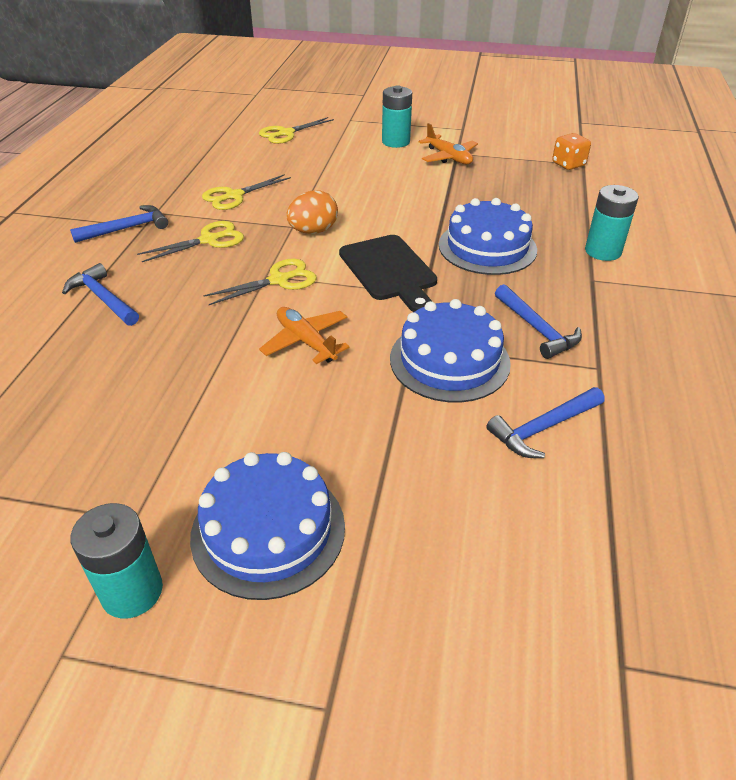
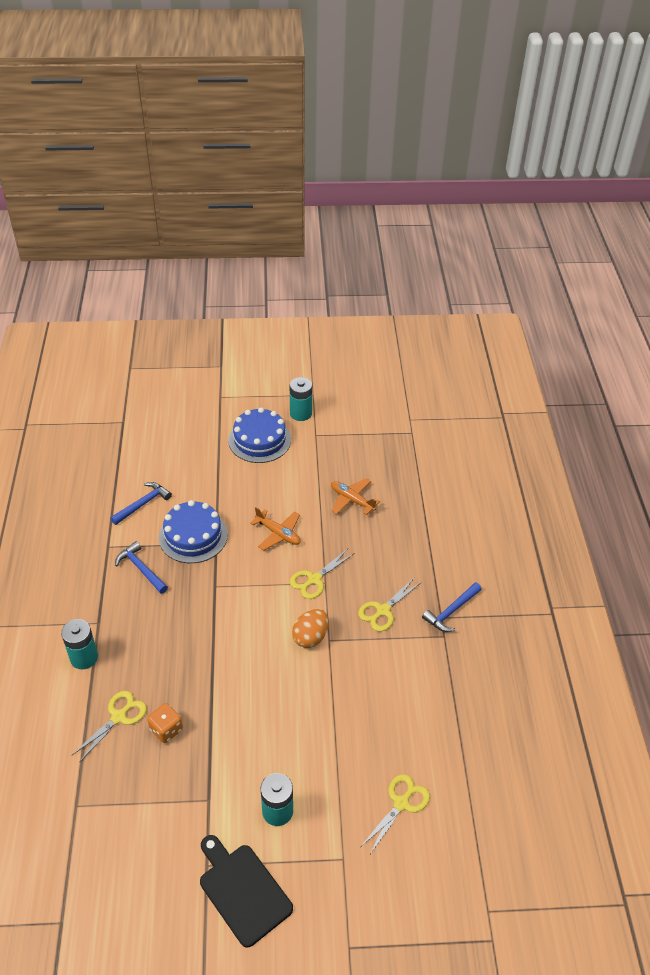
camera: 165 degrees right, 5 degrees up
blue hammer [62,263,139,326] -> none
yellow scissors [202,174,291,210] -> yellow scissors moved to [71,691,147,763]
black cutting board [339,235,437,312] -> black cutting board moved to [200,835,293,948]
orange plane [419,123,478,164] -> orange plane moved to [331,478,380,515]
blue cake [439,198,537,275] -> none
orange dice [552,133,591,170] -> orange dice moved to [147,703,183,743]

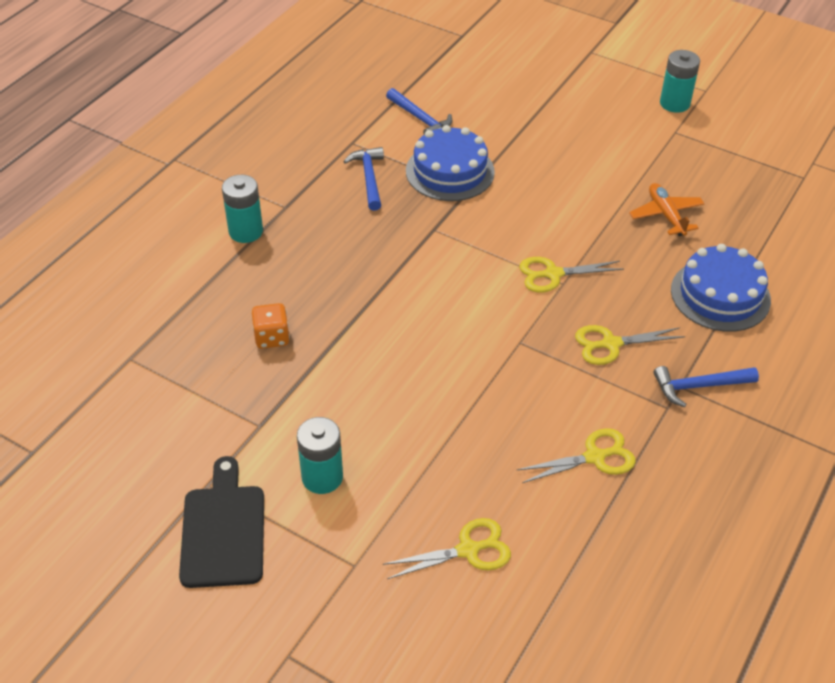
camera: 35 degrees right, 0 degrees up
yellow scissors [71,691,147,763] -> yellow scissors moved to [517,428,636,483]
blue hammer [110,482,172,525] -> blue hammer turned 60 degrees clockwise [386,88,452,135]
blue cake [228,407,291,463] -> blue cake moved to [671,244,771,332]
orange plane [250,507,301,551] -> none
orange egg [292,609,329,648] -> none

